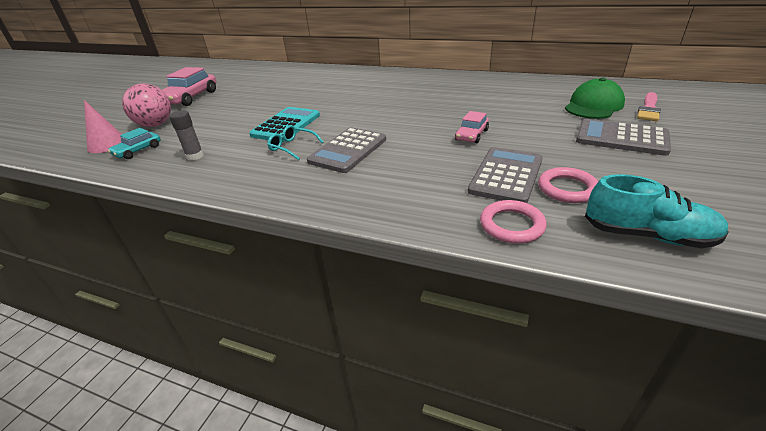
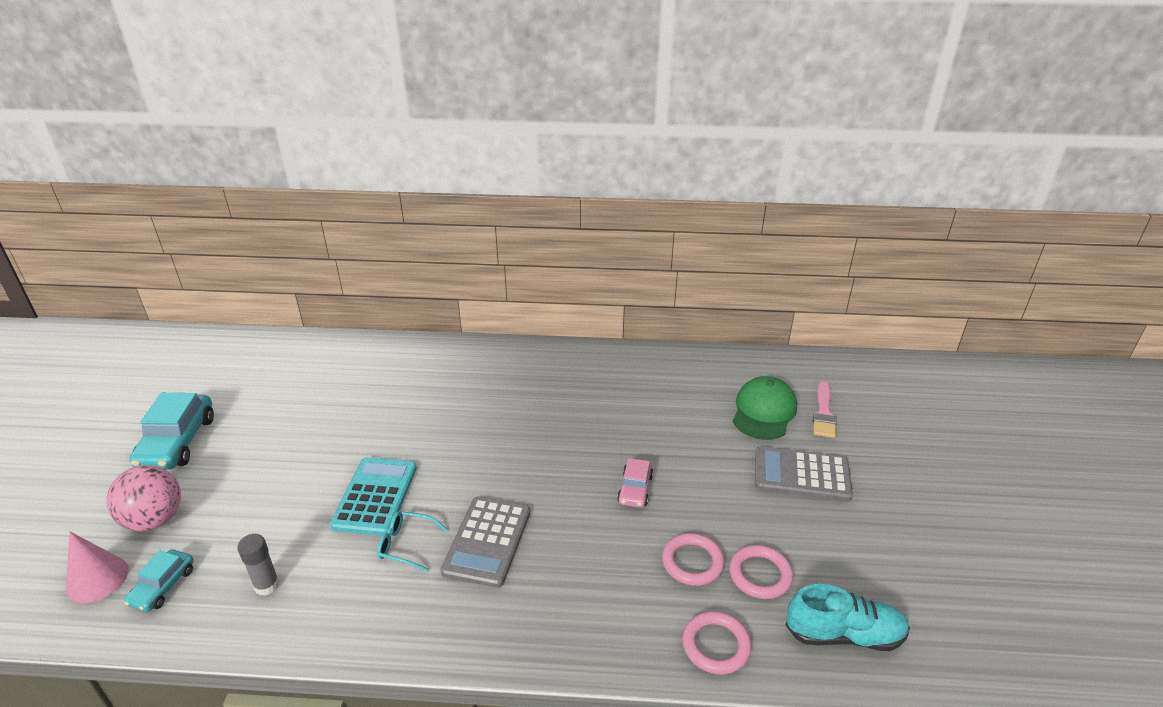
camera: 20 degrees left, 0 degrees up
pink car [162,67,216,106] -> turquoise car [129,393,214,470]
grey calculator [468,147,543,203] -> pink ring [662,533,724,586]

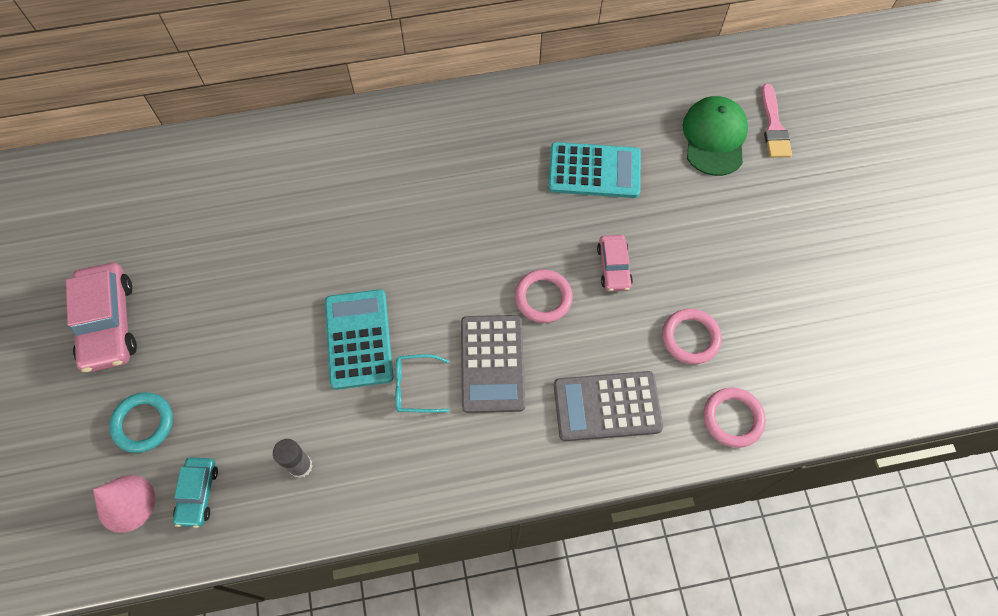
camera: 15 degrees left, 30 degrees up
pink ball [106,465,181,531] -> turquoise ring [109,392,173,453]
turquoise car [129,393,214,470] -> pink car [66,263,137,372]
pink ring [729,545,793,599] -> pink ring moved to [515,269,573,323]
grey calculator [755,446,853,501] -> grey calculator moved to [554,371,663,441]
turquoise shoe [786,584,910,651] -> none
none -> turquoise calculator [548,142,641,198]

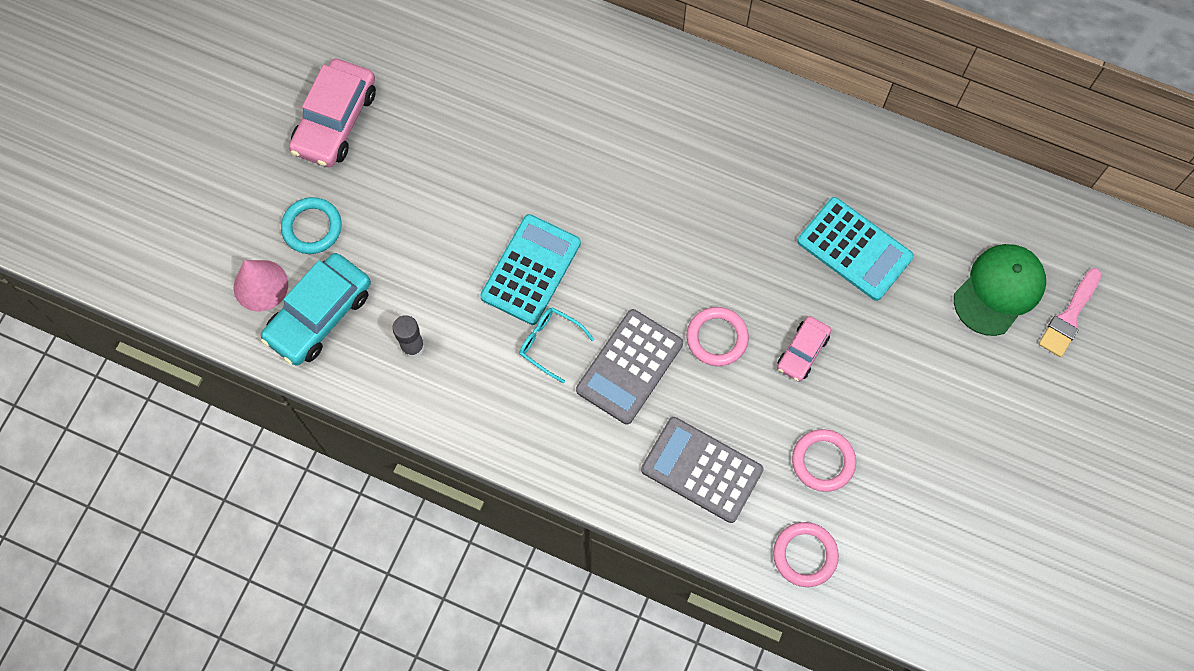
camera: 35 degrees right, 5 degrees up
turquoise car [173,457,218,528] -> turquoise car [261,253,371,366], size x1.78

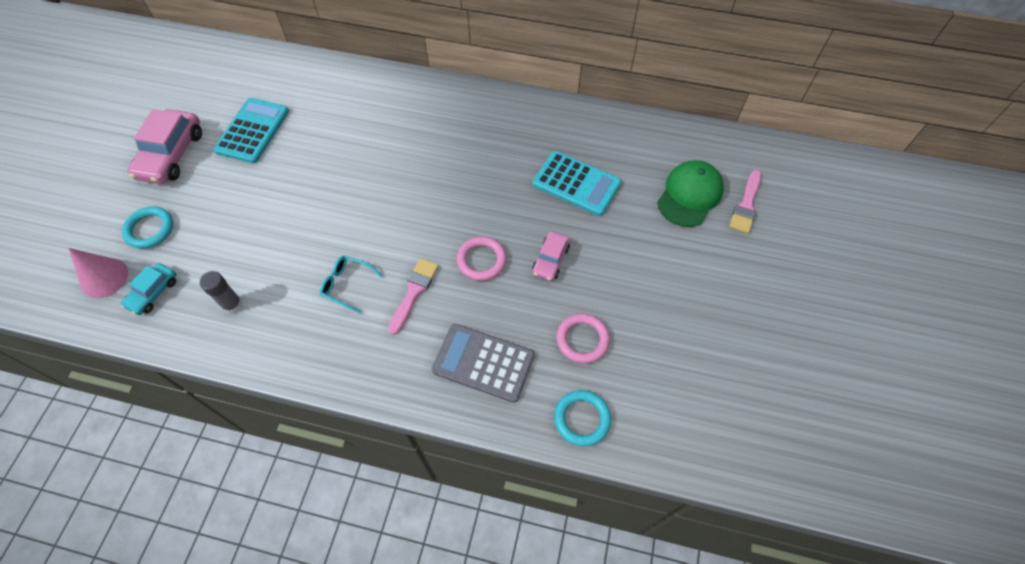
camera: 10 degrees left, 10 degrees down
turquoise car [261,253,371,366] -> turquoise car [121,263,177,315], size x0.56
turquoise calculator [480,214,581,325] -> turquoise calculator moved to [213,98,289,163]
grey calculator [576,309,683,425] -> pink brush [388,258,439,335]
pink ring [773,522,839,587] -> turquoise ring [554,390,611,446]

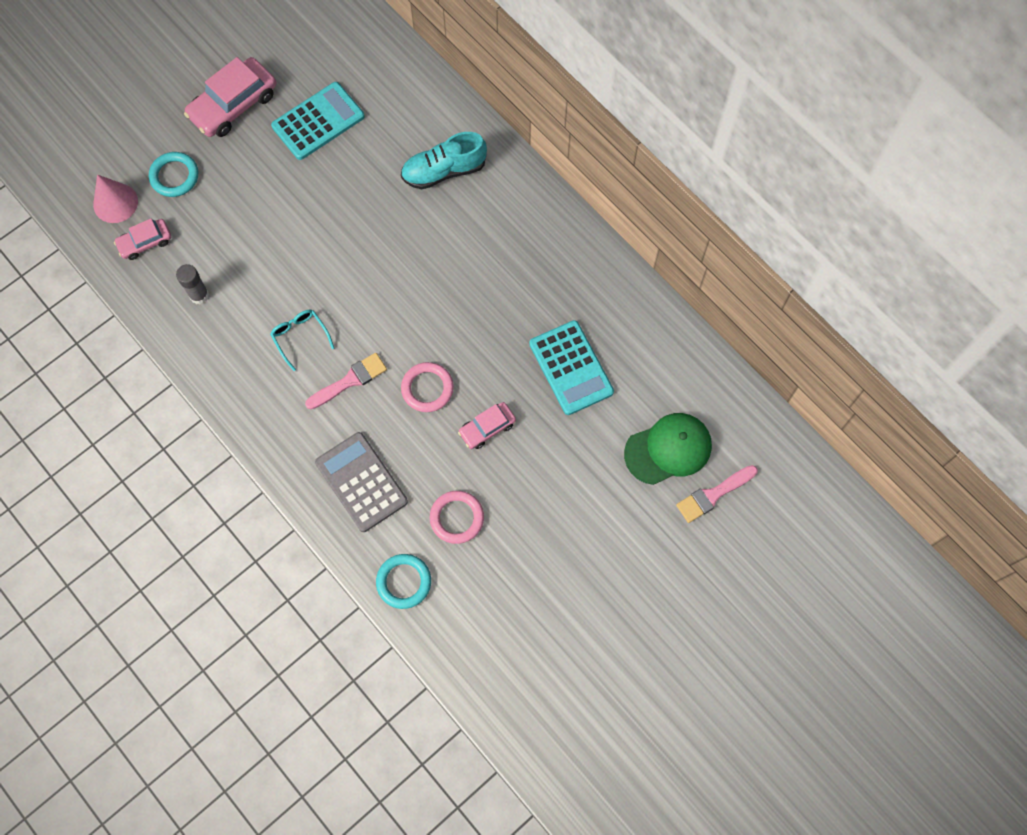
camera: 35 degrees right, 10 degrees up
turquoise car [121,263,177,315] -> pink car [114,219,171,260]
none -> turquoise shoe [401,132,487,189]

